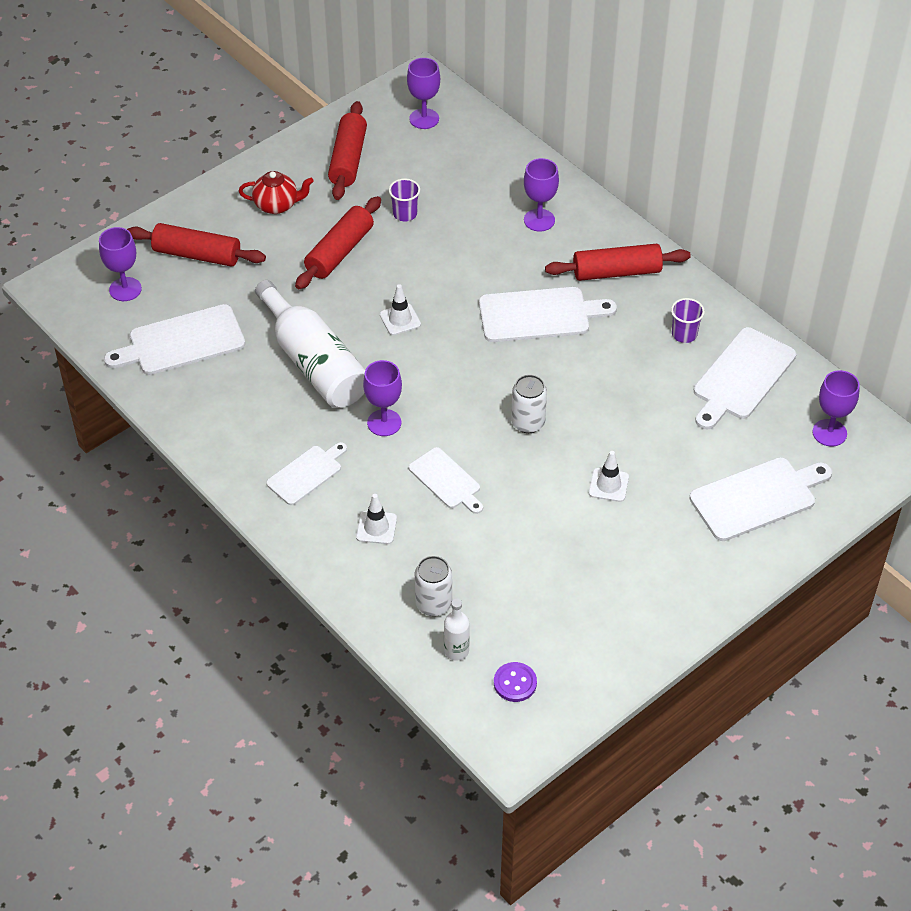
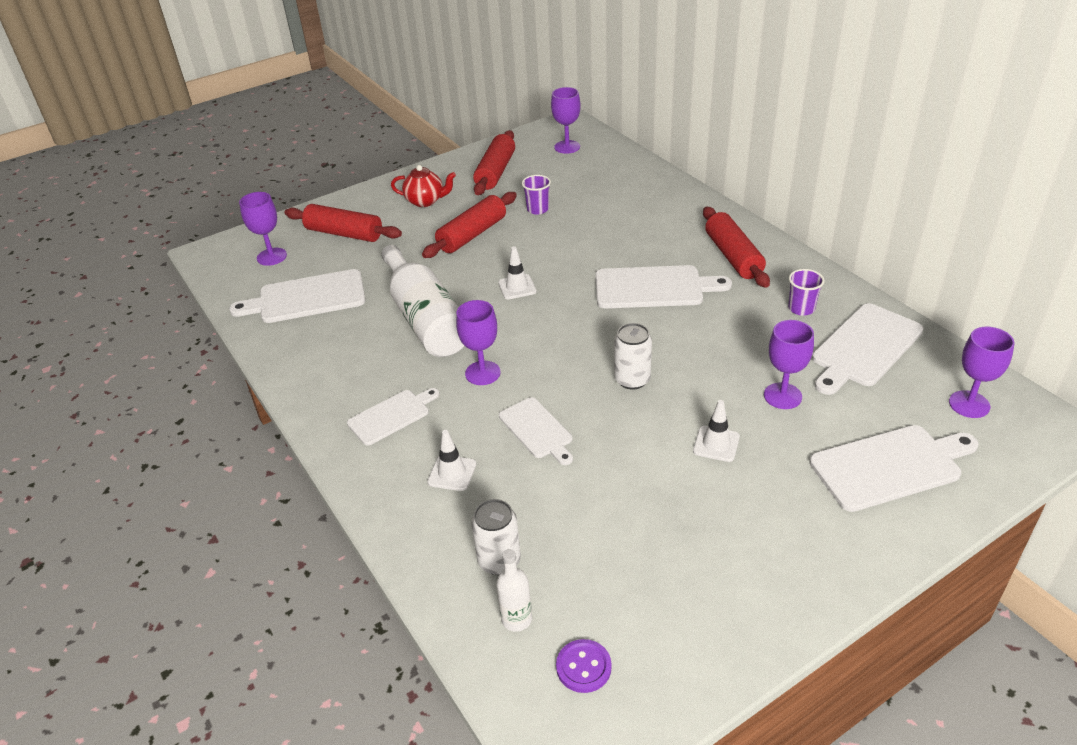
camera: 10 degrees right, 10 degrees down
purple goblet [524,158,559,231] -> purple goblet moved to [764,320,814,409]
red rolling pin [545,244,691,281] -> red rolling pin turned 75 degrees clockwise [703,207,770,288]

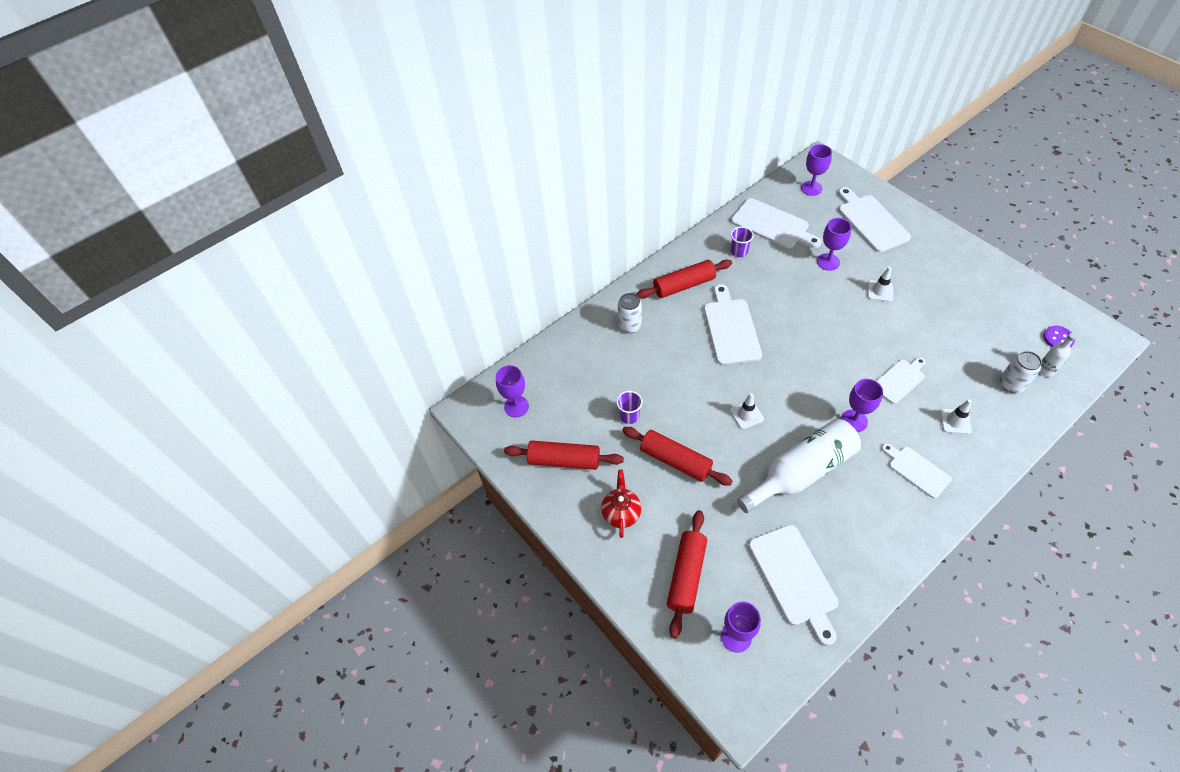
camera: 95 degrees left, 15 degrees up
white can [614,323,652,390] -> white can moved to [618,293,642,333]

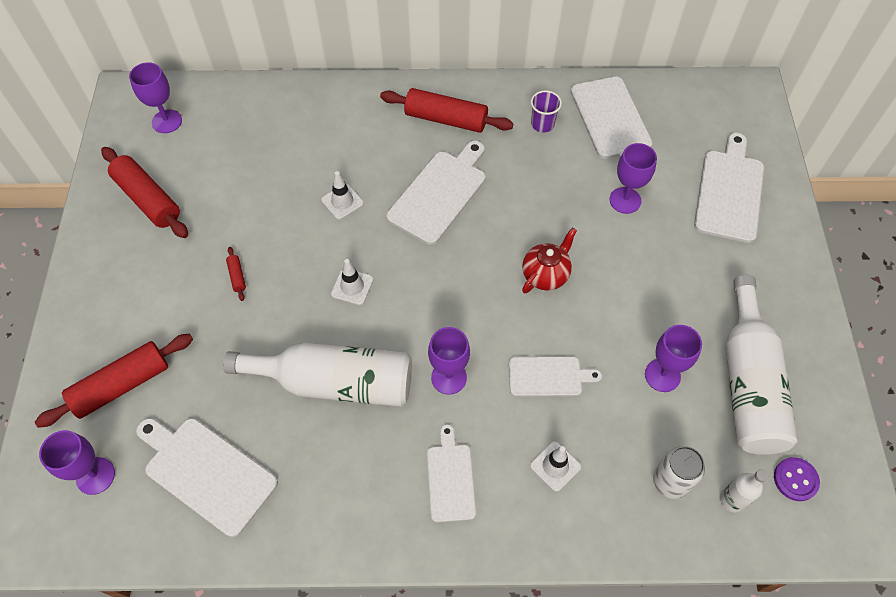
camera: 35 degrees right, 5 degrees up
red teapot [601,470,641,538] -> red teapot moved to [522,228,577,293]
purple cup [616,391,642,424] -> none
white can [618,293,642,333] -> none
red rolling pin [622,427,733,486] -> red rolling pin [226,247,246,301], size x0.42
white cutting board [749,525,838,646] -> white cutting board turned 105 degrees clockwise [136,418,278,537]
purple goblet [801,144,832,196] -> purple goblet moved to [645,325,702,392]
white traffic cone [868,267,893,302] -> white traffic cone moved to [321,171,364,220]
none -> white bottle [726,275,797,455]

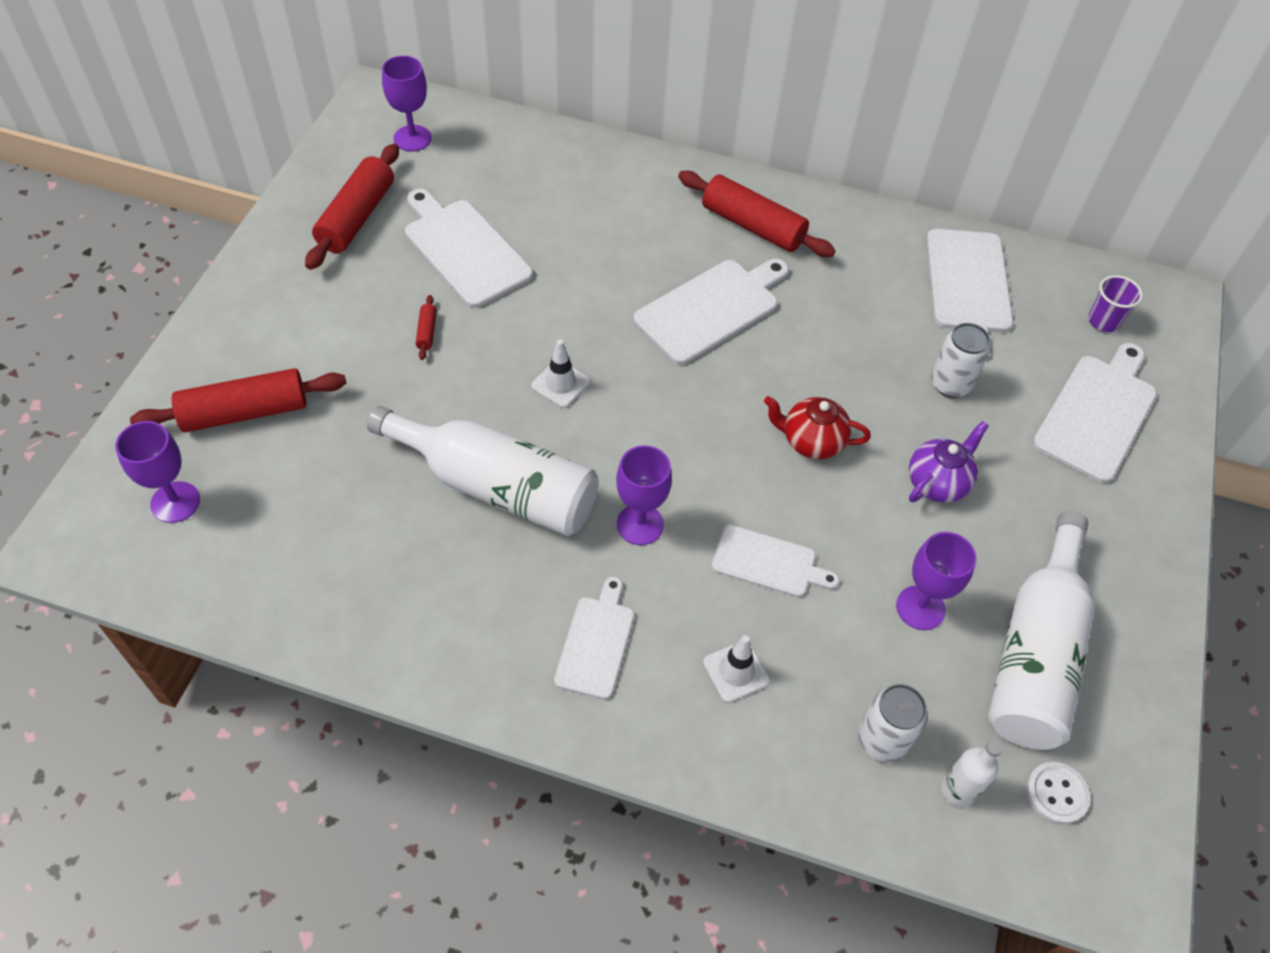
camera: 15 degrees right, 5 degrees down
red rolling pin [101,147,188,238] -> red rolling pin turned 45 degrees clockwise [305,144,399,270]
white cutting board [136,418,278,537] -> white cutting board moved to [405,189,533,308]
white traffic cone [321,171,364,220] -> none
red teapot [522,228,577,293] -> red teapot turned 135 degrees counterclockwise [764,396,871,459]
purple cup [531,90,562,133] -> purple cup moved to [1088,275,1143,332]
purple goblet [610,143,657,214] -> white can [931,323,990,398]
purple button [774,457,820,501] -> white button [1026,762,1090,825]
none -> purple teapot [909,421,989,503]

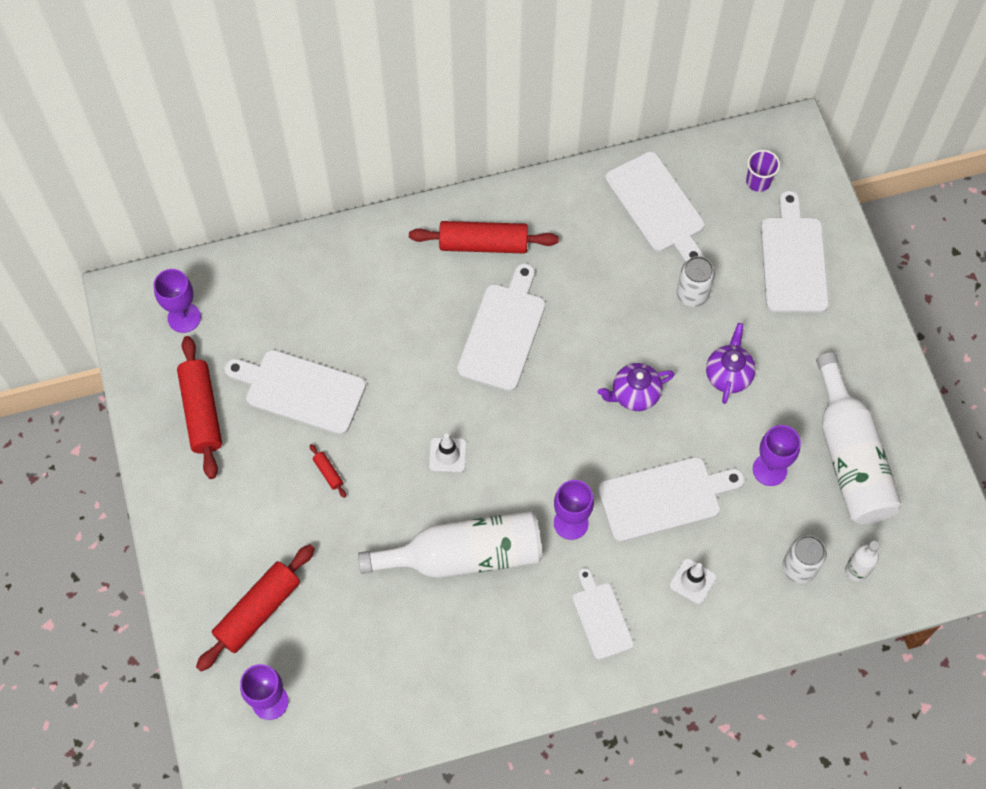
camera: 30 degrees left, 10 degrees up
white cutting board [712,525,839,597] -> white cutting board [598,457,745,542], size x1.61
red teapot [764,396,871,459] -> purple teapot [598,363,675,411]
white button [1026,762,1090,825] -> none

